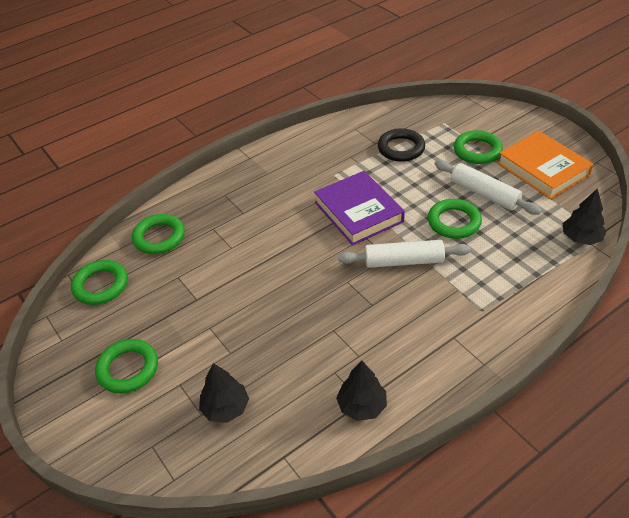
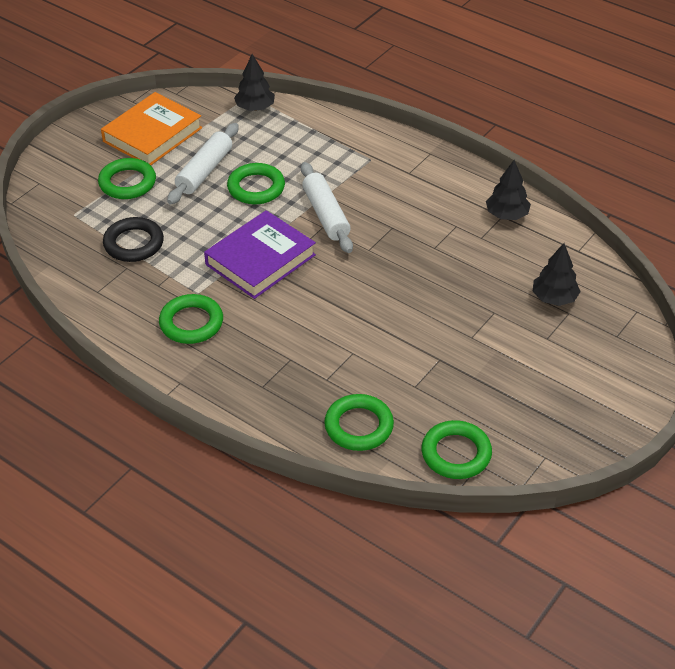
camera: 110 degrees left, 0 degrees up
green ring [95,339,158,393] -> green ring moved to [159,294,223,344]

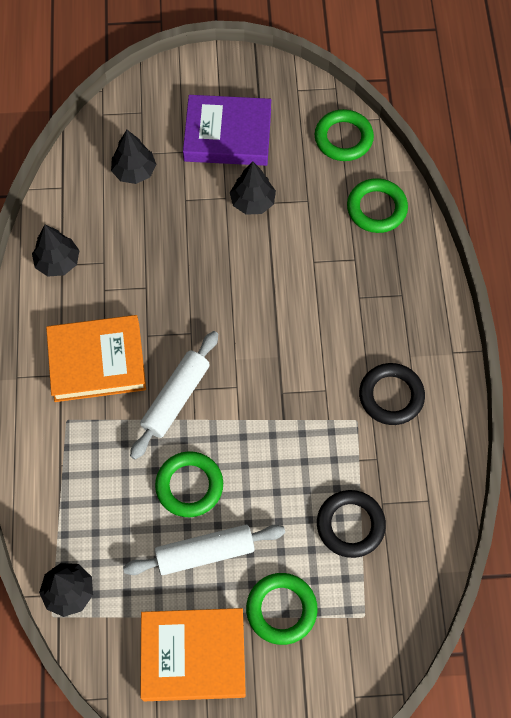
camera: 130 degrees left, 20 degrees up
green ring [159,294,223,344] -> black ring [359,363,425,425]
purple book [204,210,316,299] -> purple book moved to [183,95,271,166]
none -> orange book [46,315,146,402]
none -> black tree [230,162,276,215]

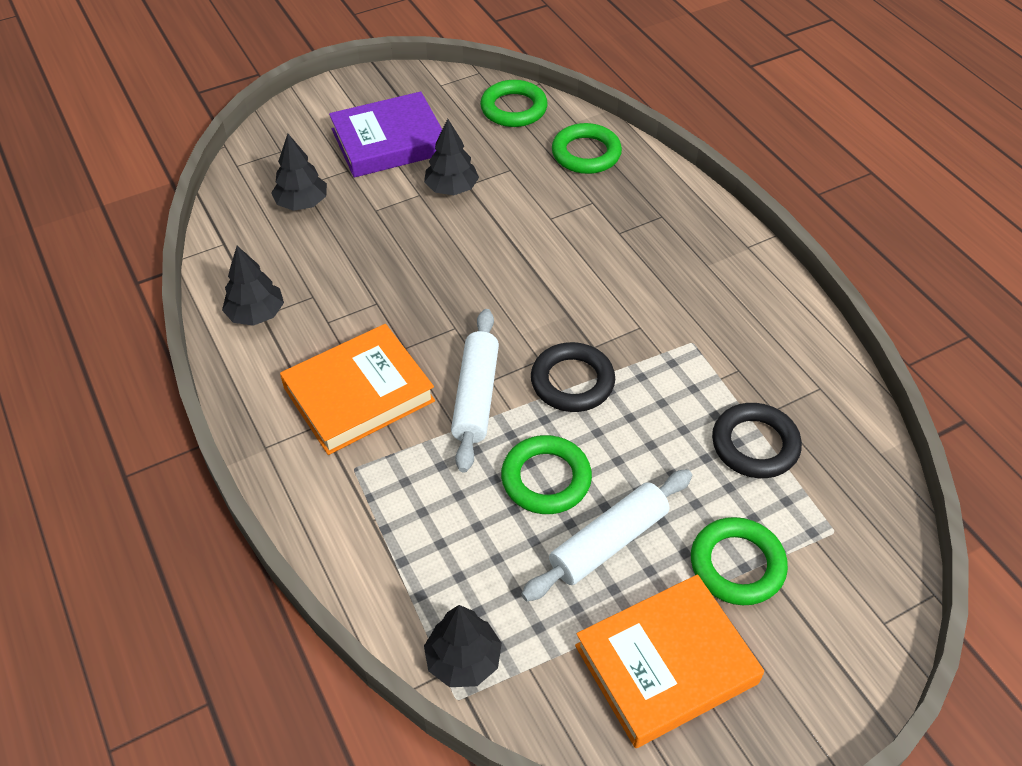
camera: 25 degrees left, 15 degrees down
black ring [359,363,425,425] -> black ring moved to [531,342,615,412]

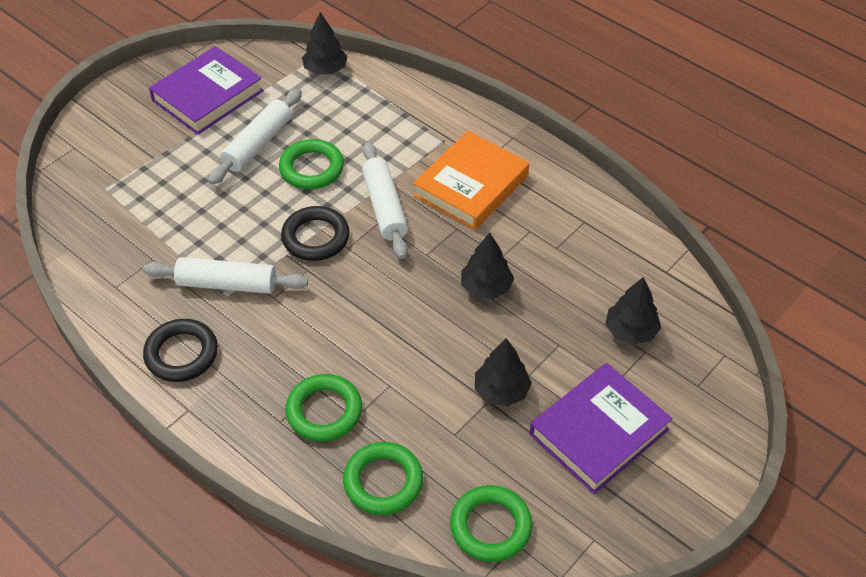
camera: 160 degrees right, 0 degrees up
black tree [222,246,284,326] -> black tree moved to [461,232,514,299]
orange book [575,574,764,748] -> purple book [149,46,264,135]
green ring [691,517,788,605] -> green ring moved to [285,374,362,442]
black ring [712,403,802,478] -> black ring moved to [143,319,218,382]
none -> white rolling pin [143,257,308,294]

